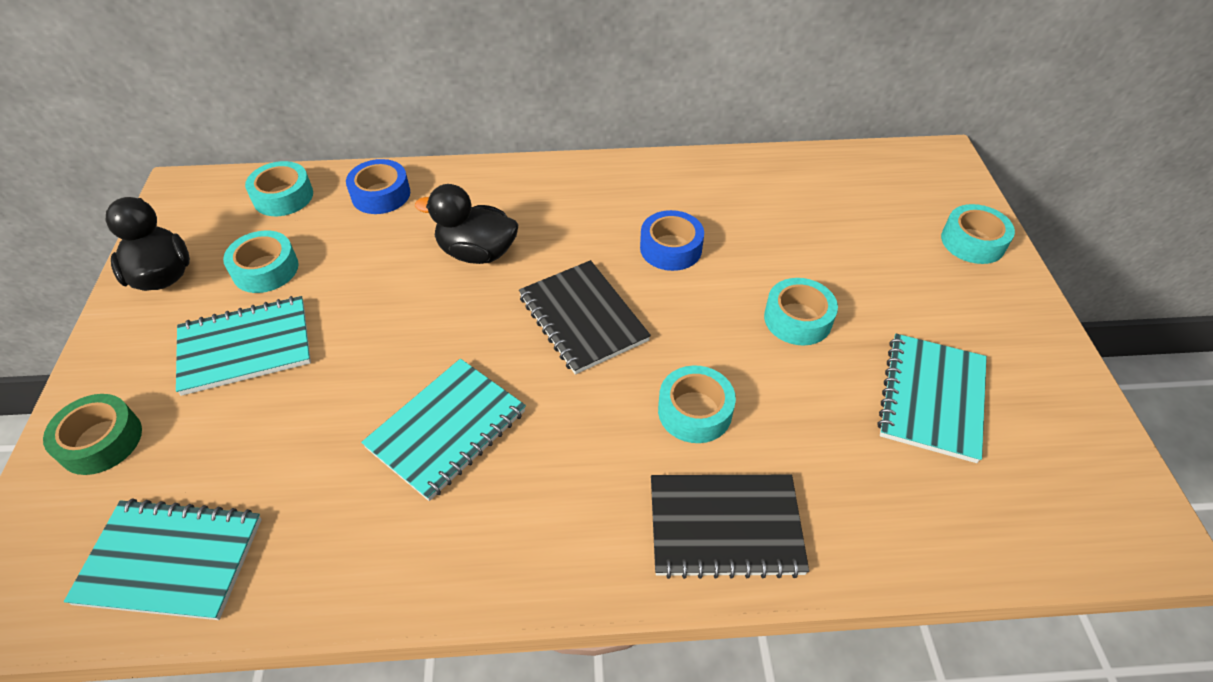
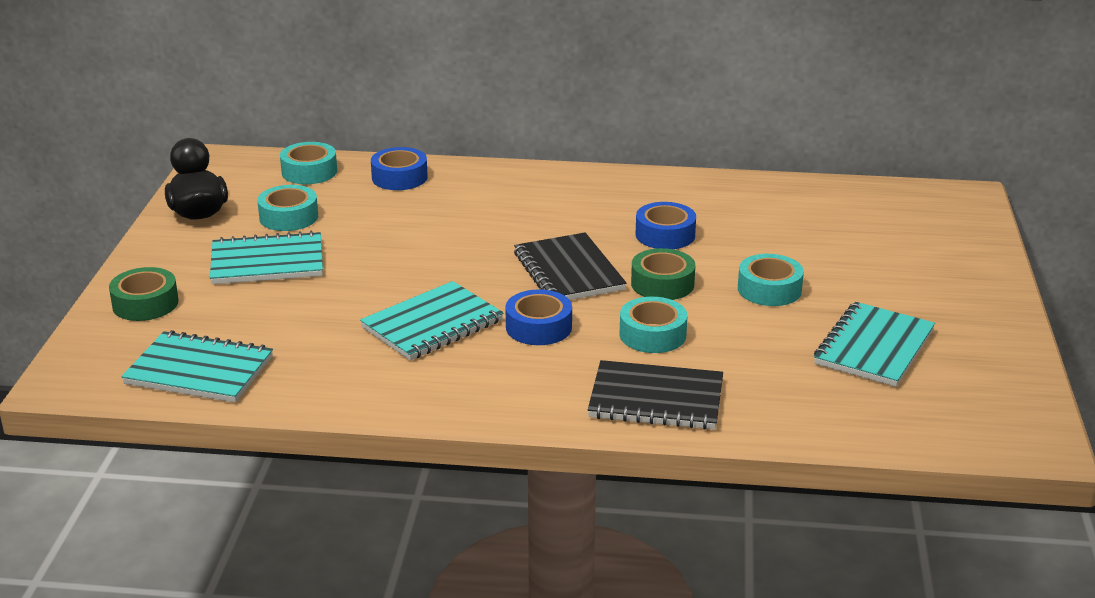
camera: 10 degrees right, 20 degrees down
black duck [415,184,519,264] -> none
turquoise tape [941,204,1015,264] -> none
none -> blue tape [505,289,572,345]
none -> green tape [631,248,695,300]

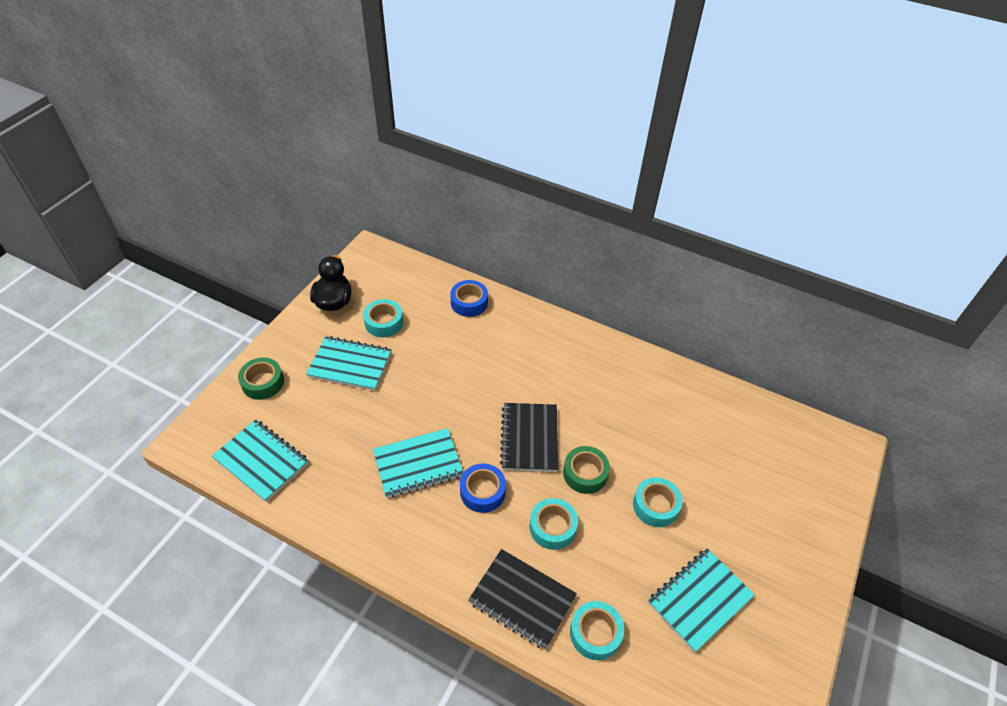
camera: 20 degrees right, 20 degrees up
turquoise tape [280,142,337,184] -> turquoise tape moved to [570,601,624,660]
blue tape [635,202,696,249] -> none

